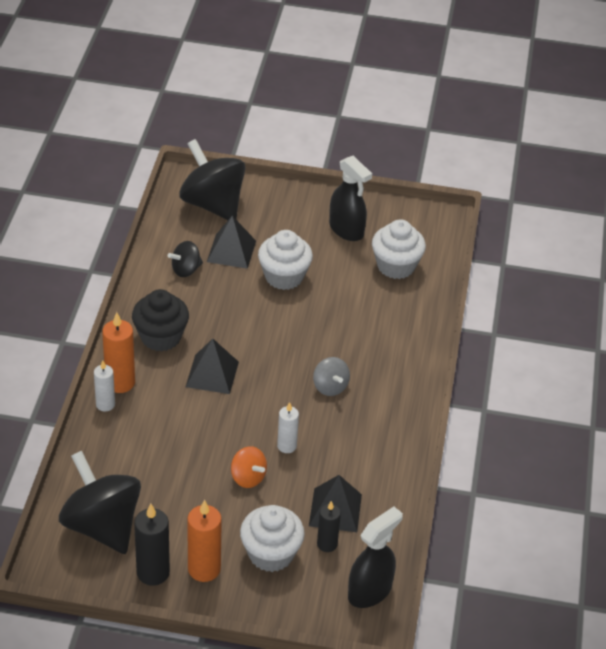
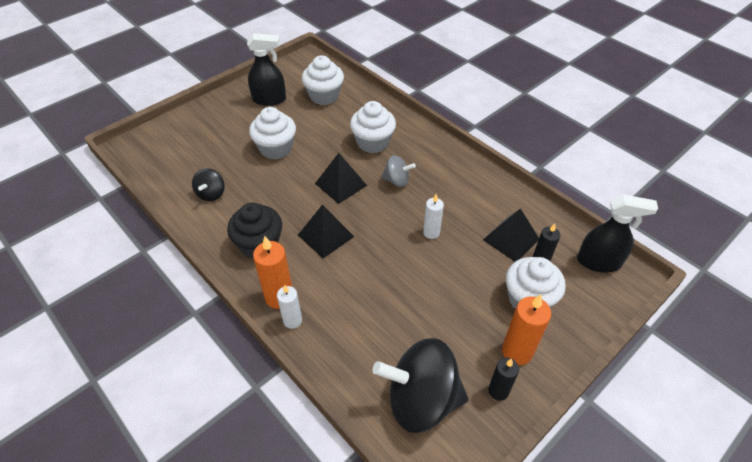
camera: 50 degrees left, 5 degrees up
black candle [134,504,170,586] -> black candle [488,358,519,401], size x0.64
black spinning top [179,139,246,220] -> none
black pyramid [207,216,256,269] -> black pyramid moved to [315,153,367,204]
orange spinning top [231,446,267,488] -> none
black spray bottle [348,507,403,608] -> black spray bottle turned 105 degrees clockwise [577,194,658,273]
none -> white cupcake [350,101,396,153]

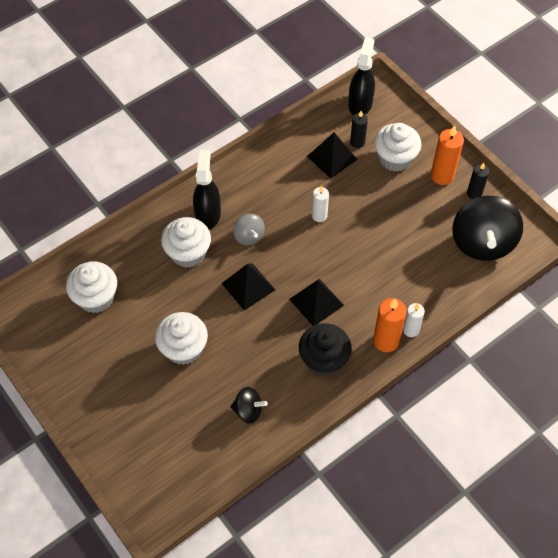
camera: 85 degrees left, 10 degrees up
black spray bottle [247,33,286,106] -> black spray bottle moved to [193,150,221,229]
grey spinning top [381,155,416,187] -> grey spinning top turned 135 degrees clockwise [233,214,265,245]

